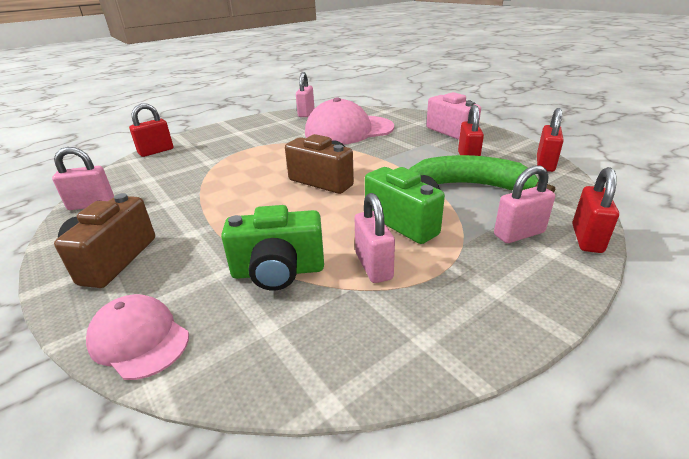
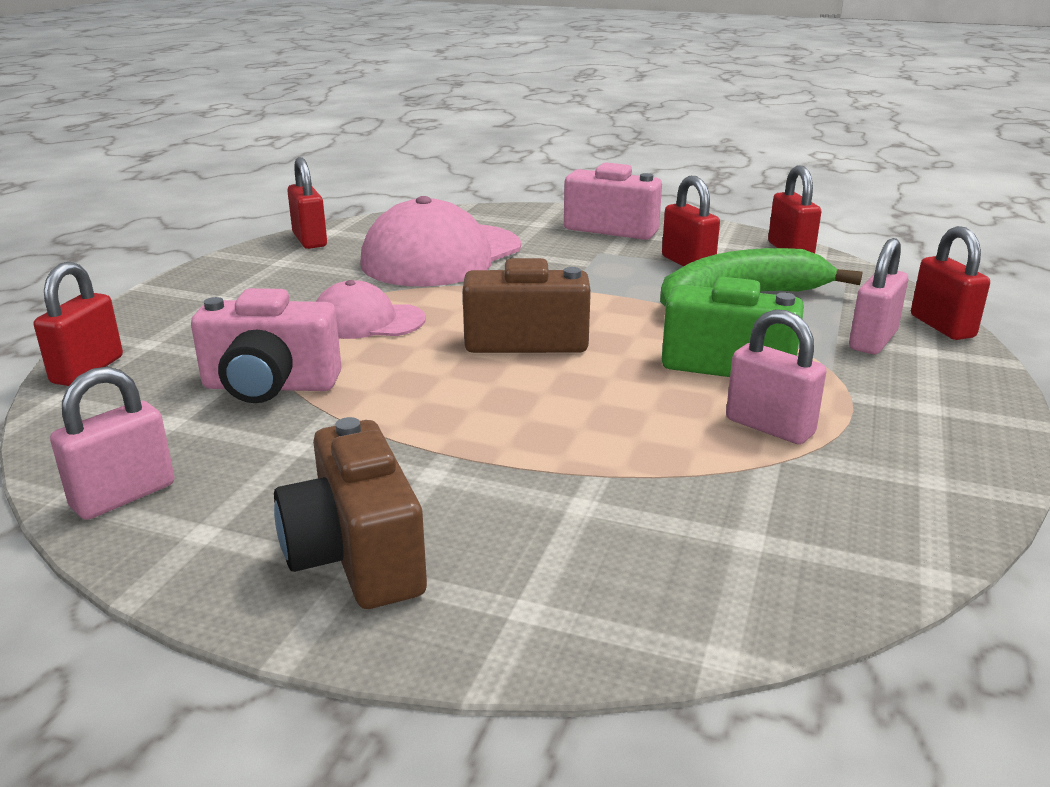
camera: 35 degrees left, 5 degrees down
pink cap [86,294,189,380] -> pink cap moved to [316,280,426,339]
green camera [221,205,324,290] -> none
pink padlock [296,72,315,117] -> red padlock [287,157,327,249]
none -> pink camera [191,288,341,403]

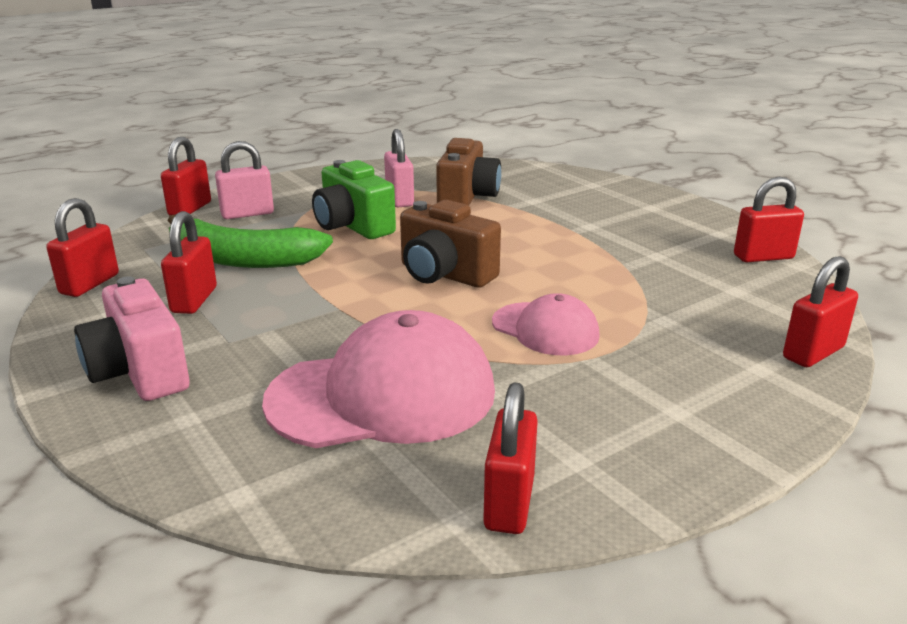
camera: 145 degrees left, 0 degrees up
pink padlock [50,367,175,520] -> red padlock [734,177,804,262]
pink camera [191,288,341,403] -> none
brown camera [274,417,427,609] -> brown camera moved to [436,138,501,206]

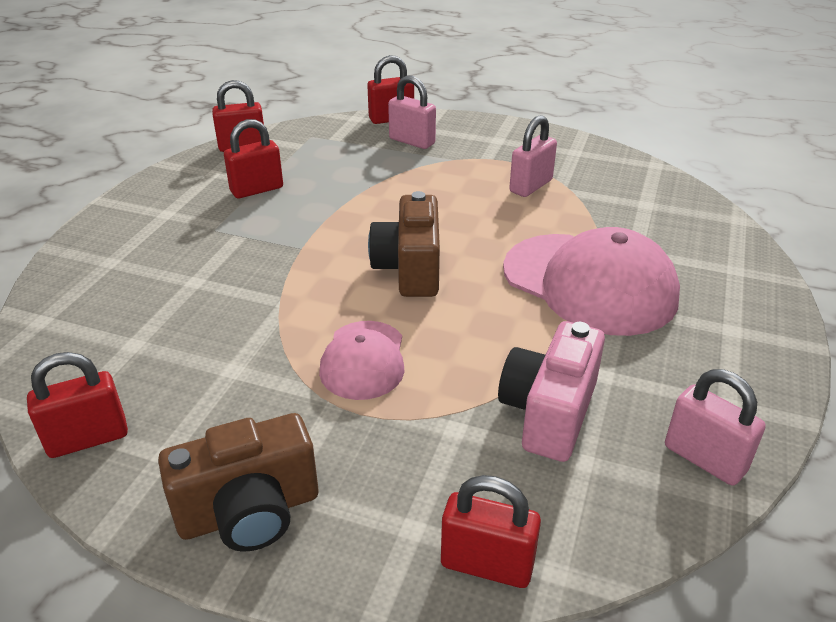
camera: 55 degrees right, 10 degrees up
pink camera [74,276,190,401] -> pink camera moved to [498,321,605,462]
green banana [168,215,333,268] -> none
pink cap [262,310,495,448] -> pink cap moved to [503,227,680,336]
green camera [312,160,396,239] -> none
brown camera [436,138,501,206] -> brown camera moved to [158,413,318,552]
red padlock [734,177,804,262] -> pink padlock [665,369,766,485]

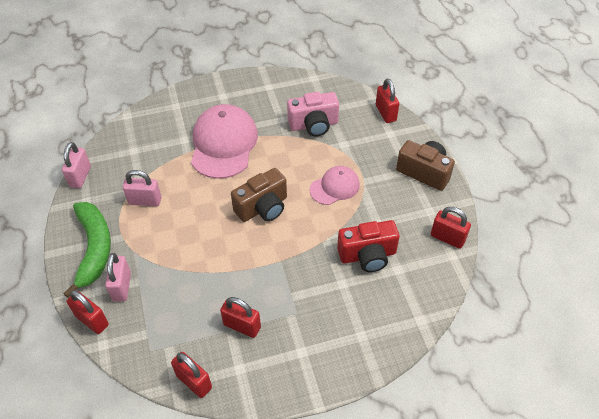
camera: 125 degrees left, 15 degrees up
pink padlock [665,369,766,485] -> pink padlock moved to [62,142,91,188]
none -> green banana [63,202,111,298]
none -> red camera [337,220,400,272]

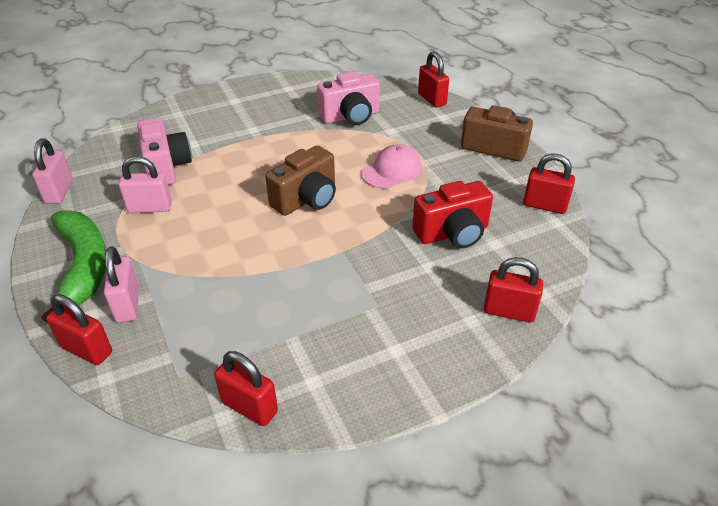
camera: 10 degrees left, 10 degrees down
pink cap [191,104,258,179] -> none
red padlock [220,297,261,338] -> red padlock moved to [484,257,543,322]
none -> pink camera [137,118,192,185]

